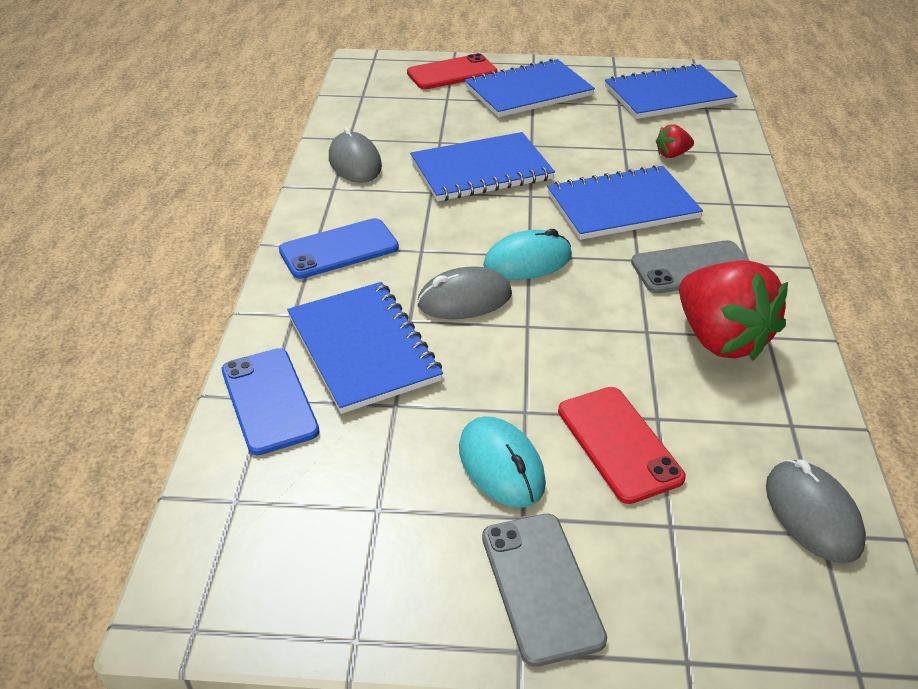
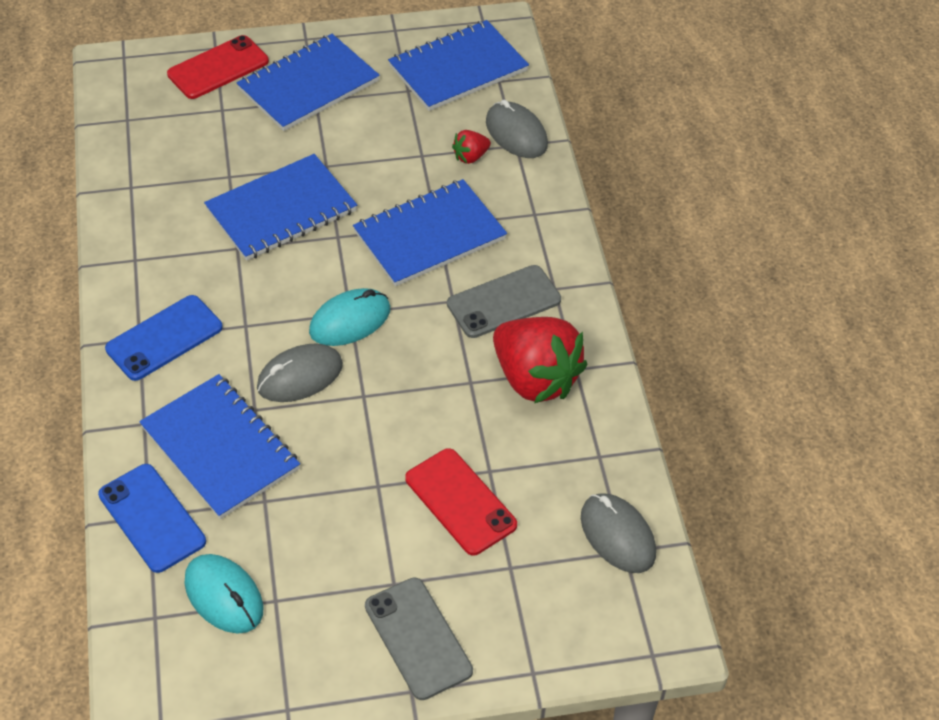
camera: 15 degrees left, 10 degrees up
grey mouse [329,127,382,183] -> grey mouse moved to [486,99,548,158]
turquoise mouse [459,416,546,508] -> turquoise mouse moved to [184,554,264,634]

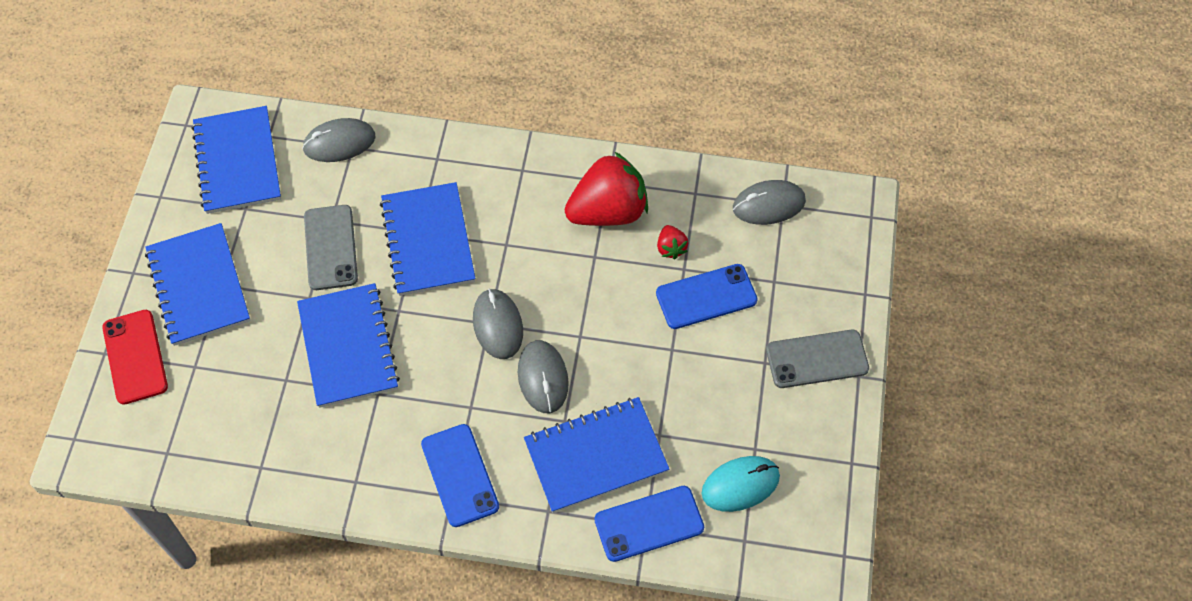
camera: 70 degrees left, 10 degrees up
turquoise mouse [309,288,390,346] -> grey mouse [473,289,523,359]
red phone [405,448,517,555] -> blue phone [656,264,758,329]
grey phone [447,265,561,338] -> grey phone moved to [304,205,358,290]
red strawberry [452,130,491,164] -> red strawberry moved to [657,225,689,259]

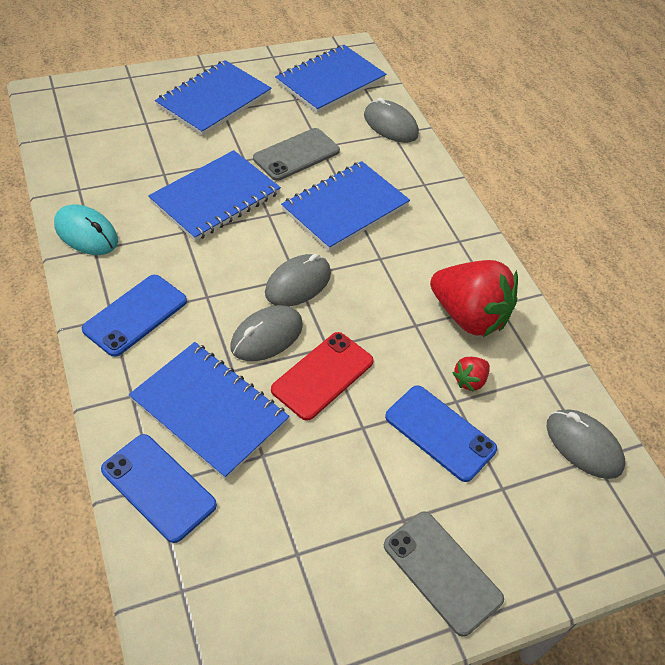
camera: 55 degrees right, 10 degrees down
red phone [102,310,168,405] -> red phone moved to [271,332,374,421]
turquoise mouse [701,456,780,512] -> turquoise mouse moved to [54,204,118,255]

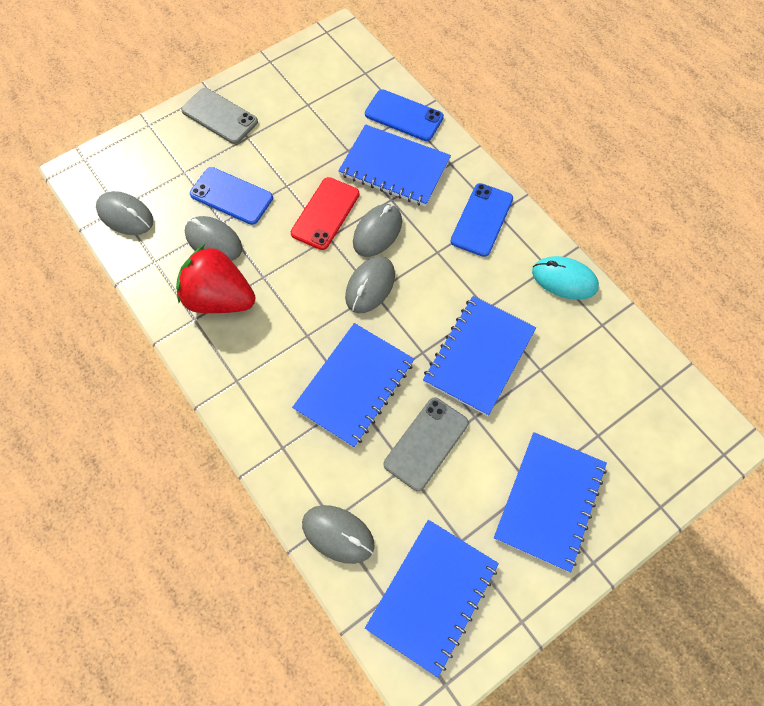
camera: 170 degrees right, 15 degrees up
red strawberry [452,357,490,392] -> grey mouse [185,216,242,261]

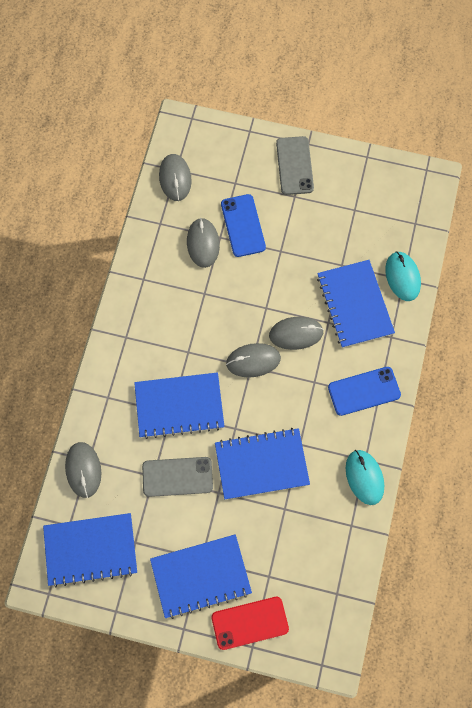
camera: 50 degrees right, 5 degrees up
red strawberry [176,244,255,313] -> none
red phone [291,177,359,250] -> red phone moved to [211,597,289,650]
blue phone [365,90,444,141] -> turquoise mouse [385,251,421,301]

